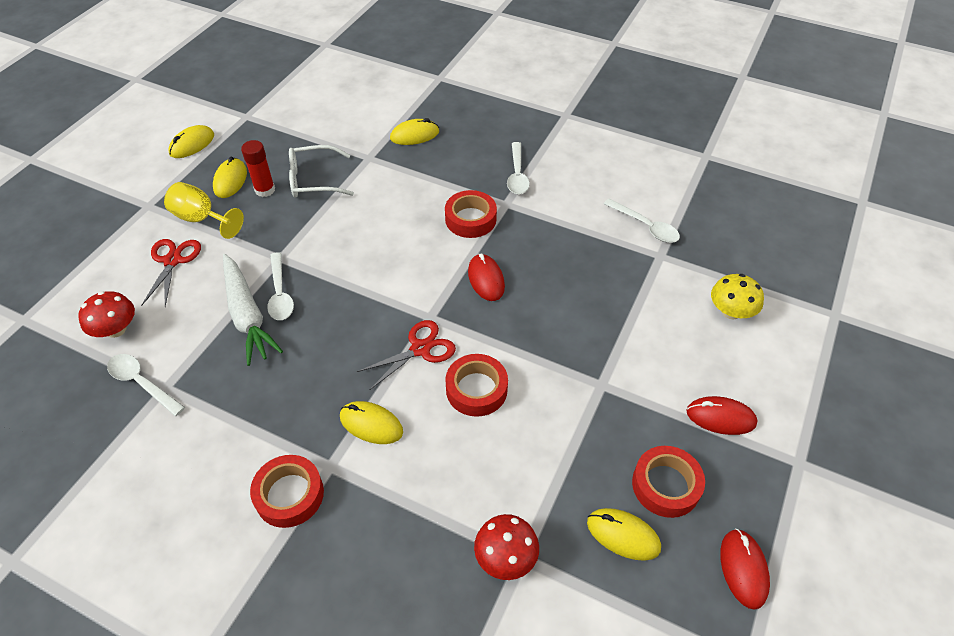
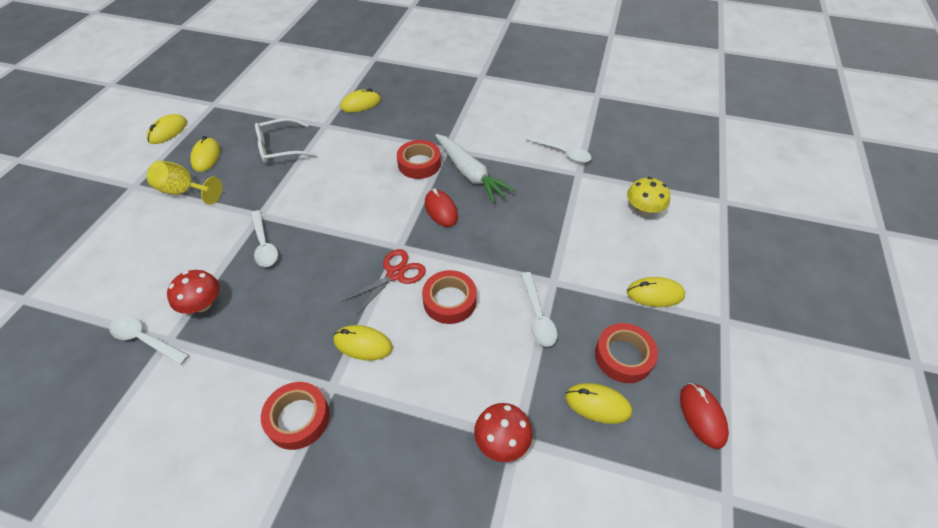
camera: 10 degrees left, 0 degrees up
red mushroom [78,291,135,338] -> red mushroom moved to [167,270,220,314]
red scissors [141,239,201,306] -> none
white carrot [223,254,283,366] -> white carrot moved to [435,134,515,203]
red glue stick [241,140,275,197] -> none
white spoon [507,142,530,194] -> white spoon moved to [521,272,557,347]
red mouse [686,396,757,435] -> yellow mouse [627,277,685,307]

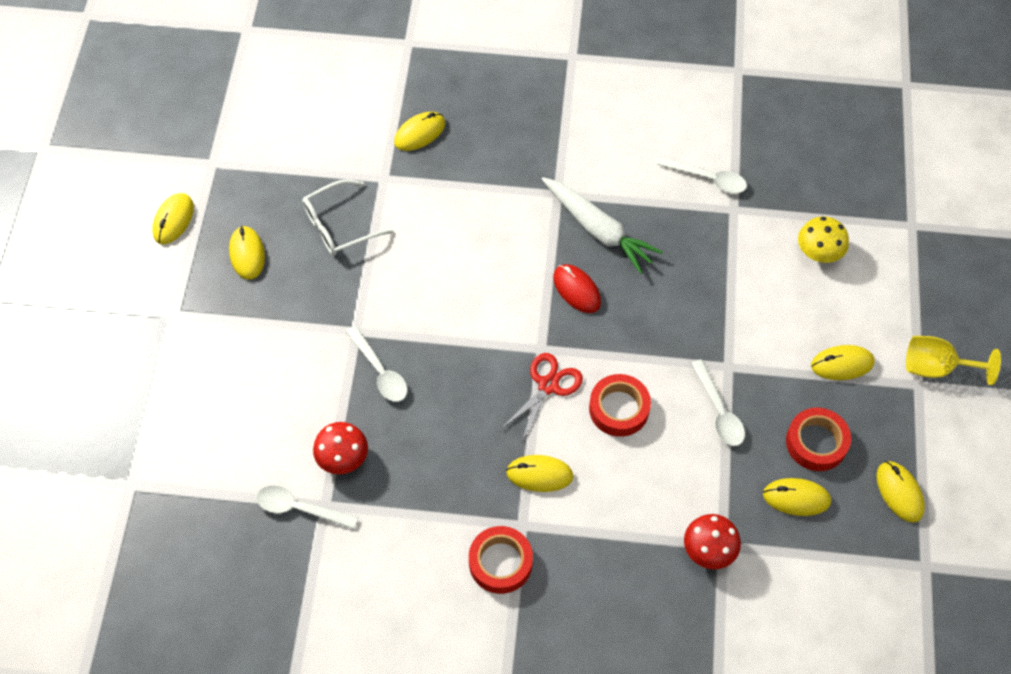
camera: 10 degrees left, 10 degrees up
yellow goblet [147,161,222,205] -> yellow goblet moved to [906,336,1001,385]
red tape [397,140,441,179] -> none
red mouse [680,383,729,449] -> yellow mouse [877,461,925,523]

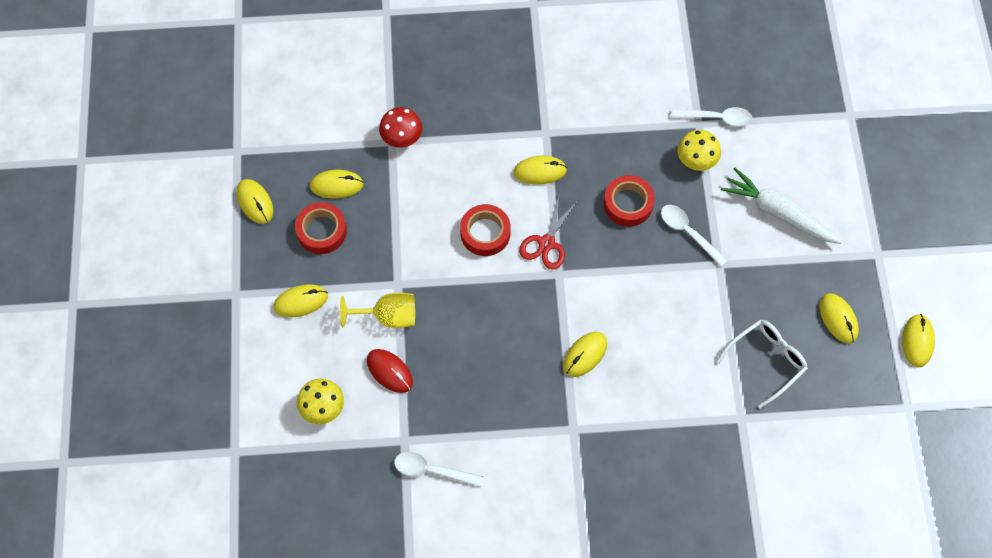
camera: 170 degrees right, 5 degrees up
red mushroom [313,422,368,474] -> yellow mushroom [677,130,721,171]
yellow mouse [394,112,445,151] -> yellow mouse moved to [563,332,607,377]
red tape [469,526,533,594] -> red tape moved to [604,175,655,226]
white carrot [542,177,662,274] -> white carrot moved to [721,168,842,244]
red mouse [553,264,601,313] -> red mouse moved to [367,349,413,393]
white spoon [691,359,745,446] -> none
yellow goblet [906,336,1001,385] -> yellow goblet moved to [340,292,415,328]

